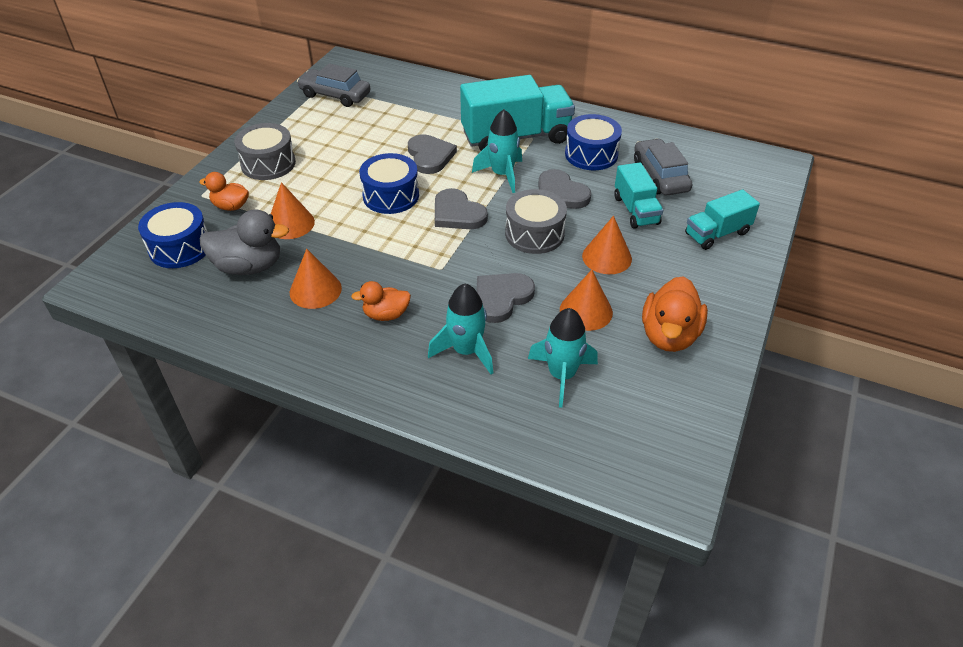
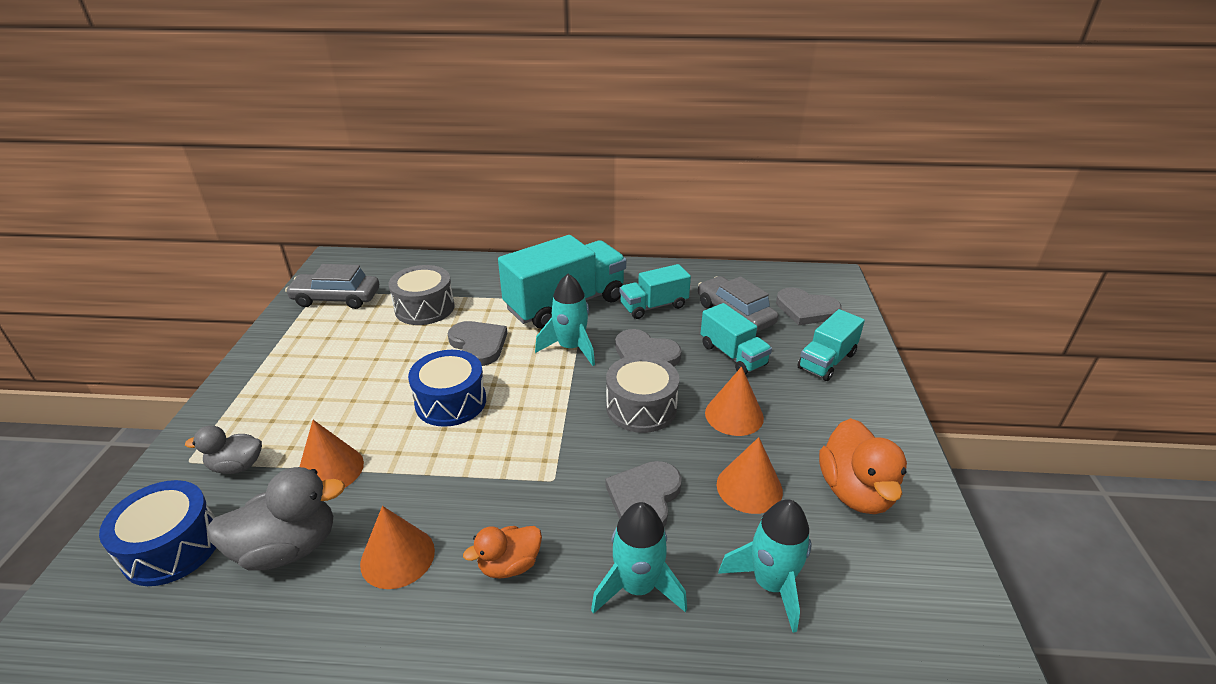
camera: 20 degrees left, 10 degrees down
orange duck [199,172,249,211] -> grey duck [185,426,262,474]
grey drum [234,123,296,180] -> grey drum moved to [388,265,454,325]
grey heart [435,188,488,229] -> grey heart moved to [776,287,842,325]
blue drum [565,114,622,170] -> turquoise truck [619,264,691,319]

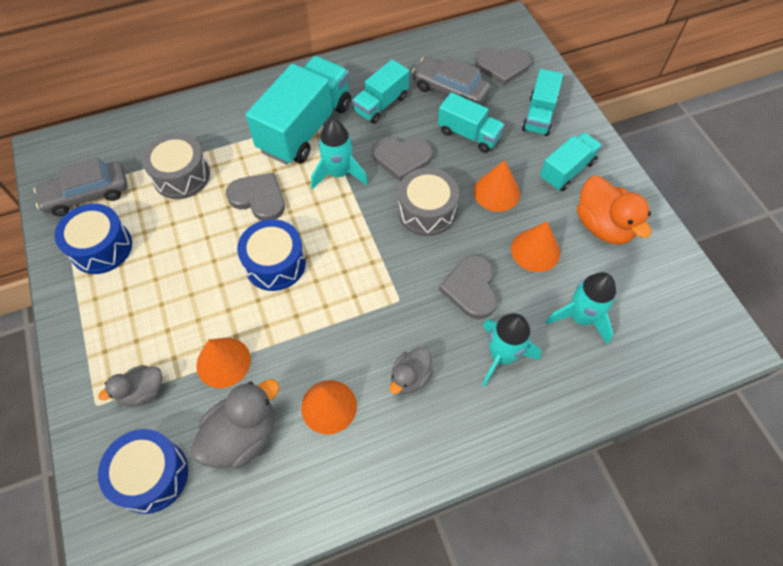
camera: 25 degrees left, 25 degrees up
orange duck [463,526,542,579] -> grey duck [390,347,433,394]
none -> blue drum [55,203,132,274]
none -> turquoise truck [540,132,602,191]

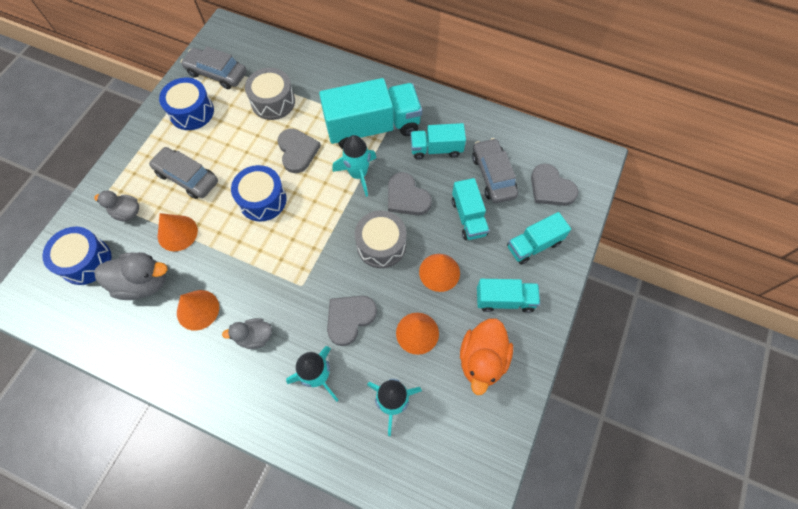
camera: 45 degrees right, 5 degrees up
none -> grey car [149,147,218,199]

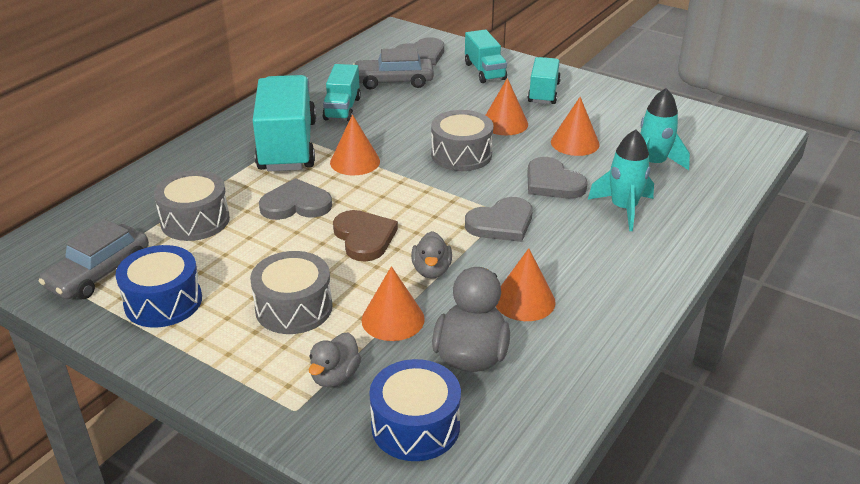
camera: 80 degrees left, 30 degrees down
grey car [149,147,218,199] -> grey drum [250,251,332,334]
grey duck [222,318,272,349] -> grey duck moved to [411,231,452,279]
blue drum [231,165,287,222] -> brown heart [333,210,398,261]
turquoise rocket [332,135,376,197] -> orange cone [330,114,380,175]
grey heart [388,172,432,215] -> grey heart moved to [465,197,533,242]
turquoise truck [452,178,489,240] -> none
orange duck [460,318,513,395] -> none

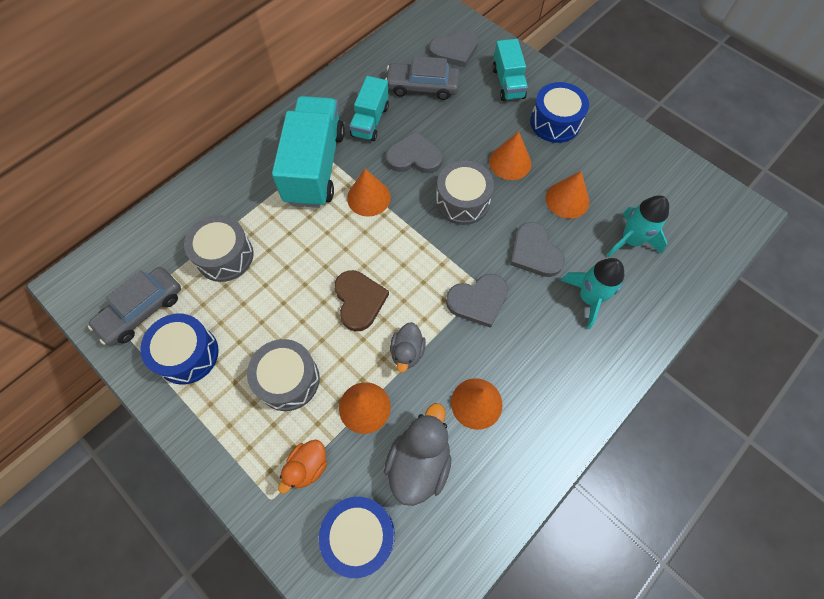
camera: 10 degrees right, 30 degrees up
grey heart [259,178,332,220] -> grey heart moved to [386,131,443,173]
grey duck [309,332,361,387] -> orange duck [278,440,327,494]
turquoise truck [528,57,561,104] -> blue drum [530,82,589,143]

